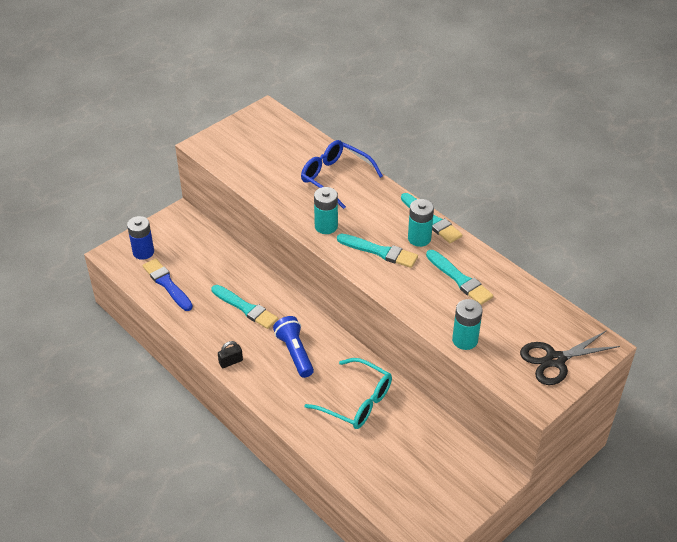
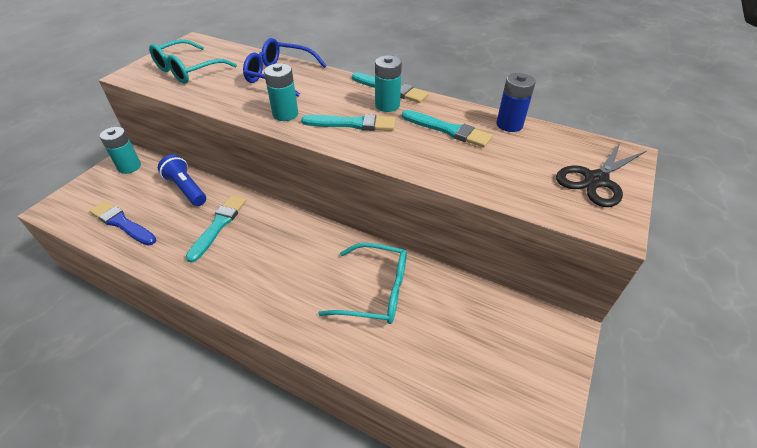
camera: 20 degrees left, 0 degrees up
blue battery [127,216,154,260] -> blue battery moved to [497,73,536,132]
turquoise brush [211,285,278,329] -> turquoise brush turned 90 degrees counterclockwise [186,195,246,263]
black padlock [218,341,243,368] -> none
blue flashlight [273,316,314,378] -> blue flashlight moved to [158,155,206,206]
turquoise battery [452,299,483,350] -> turquoise battery moved to [100,127,141,174]
none -> turquoise glasses [149,39,237,84]

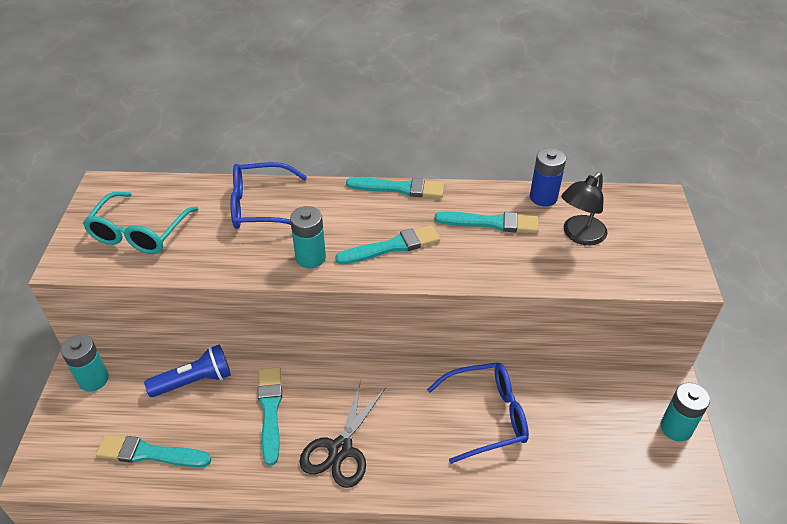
camera: 25 degrees left, 0 degrees up
blue brush [89,201,157,246] -> turquoise brush [96,435,212,467]
blue flashlight [158,155,206,206] -> blue flashlight turned 135 degrees clockwise [144,344,231,397]
turquoise glasses [318,243,407,324] -> blue glasses [427,362,529,464]
turquoise battery [375,56,402,112] -> turquoise battery moved to [660,383,710,442]
black scissors [556,141,646,207] -> black scissors moved to [300,380,386,488]
none -> black lamp [561,172,607,245]

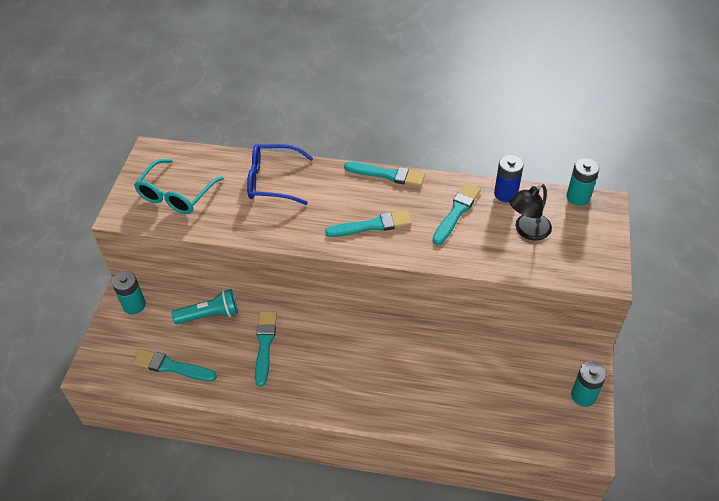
camera: 10 degrees right, 5 degrees up
blue flashlight [144,344,231,397] -> turquoise flashlight [172,289,238,324]
turquoise battery [290,206,326,268] -> turquoise battery moved to [567,158,599,206]
black scissors [300,380,386,488] -> none
blue glasses [427,362,529,464] -> none
turquoise brush [435,211,539,233] -> turquoise brush turned 75 degrees counterclockwise [432,183,481,245]

